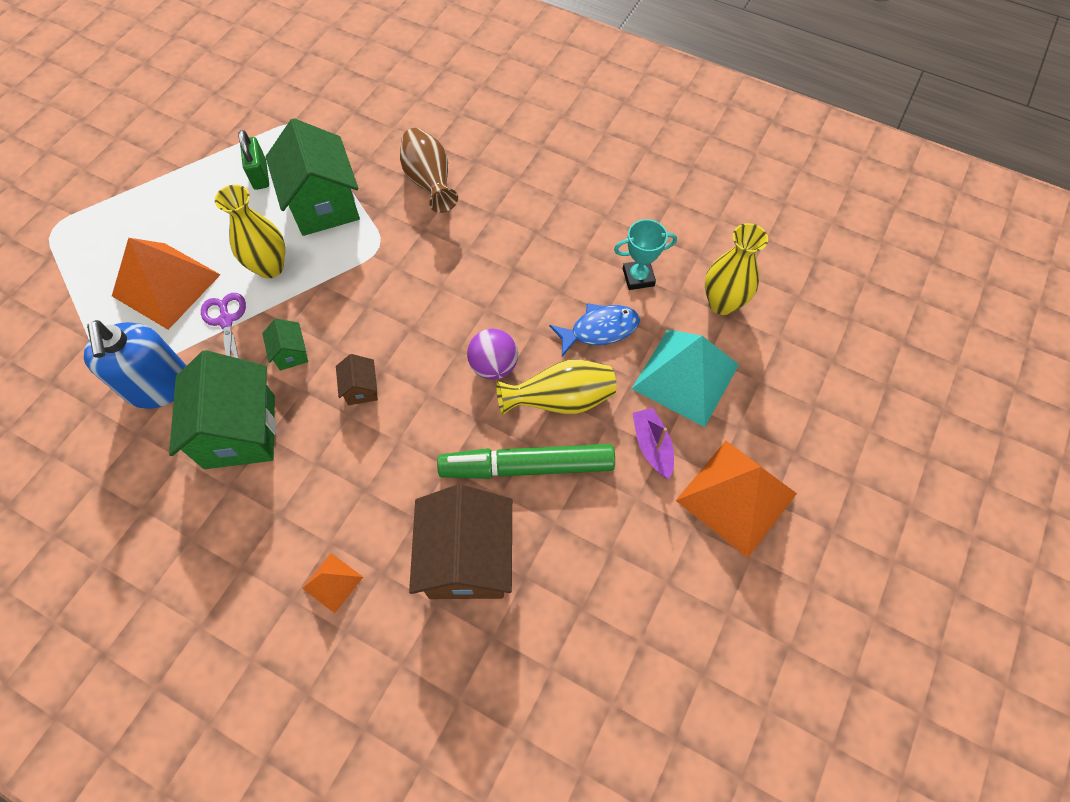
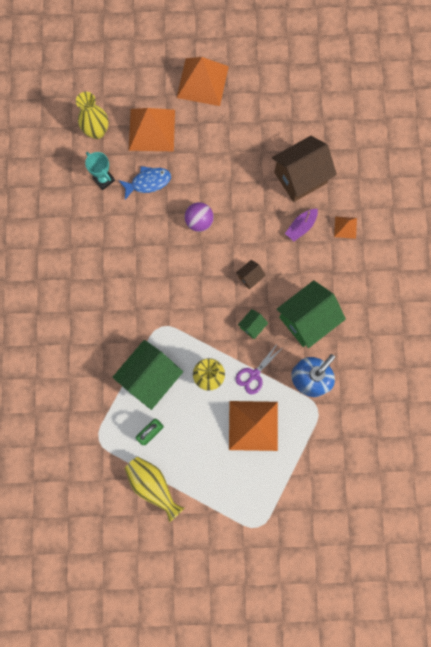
camera: 120 degrees left, 15 degrees up
brown vase [400,128,458,213] -> none
green marker [437,444,615,479] -> none
yellow vase [496,359,616,415] -> yellow vase moved to [125,457,184,522]
blue fish [549,303,640,357] -> blue fish turned 120 degrees clockwise [118,166,171,200]
turquoise pyramid [632,329,739,427] -> orange pyramid [129,108,175,151]
purple boat [633,408,674,479] -> purple boat moved to [285,209,318,241]

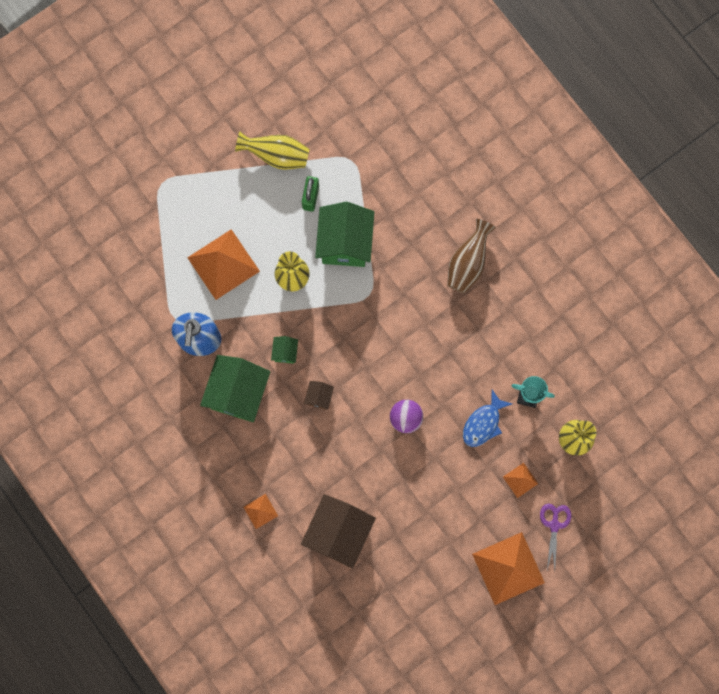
camera: 145 degrees right, 0 degrees up
orange pyramid [129,108,175,151] -> orange pyramid [503,463,538,498], size x0.47
purple scissors [236,343,282,394] -> purple scissors moved to [540,503,571,570]
purple boat [285,209,318,241] -> none
none -> brown vase [447,219,496,294]

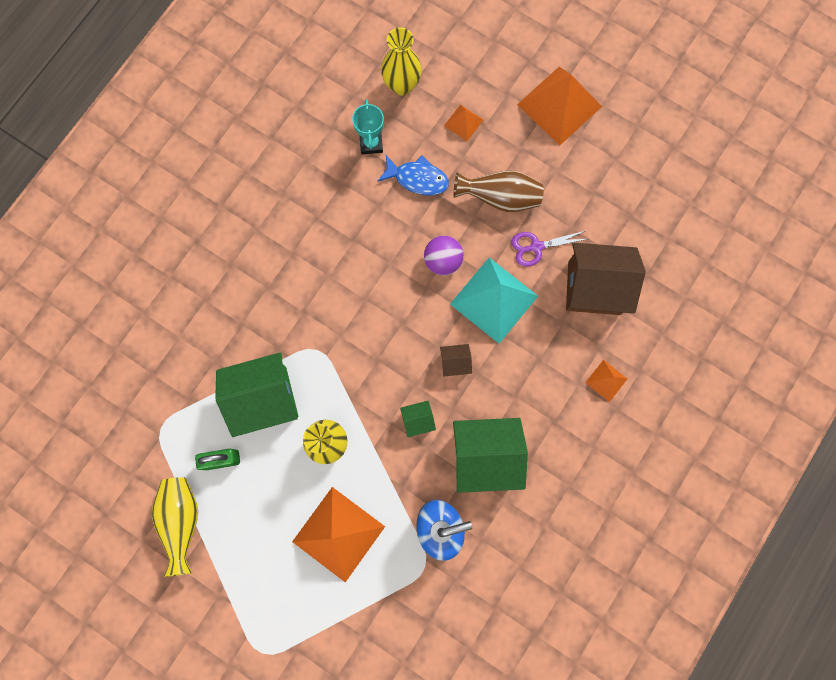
camera: 110 degrees left, 0 degrees up
brown vase [447,219,496,294] -> brown vase moved to [454,171,544,212]
purple scissors [540,503,571,570] -> purple scissors moved to [511,230,587,267]
none -> turquoise pyramid [450,258,538,344]

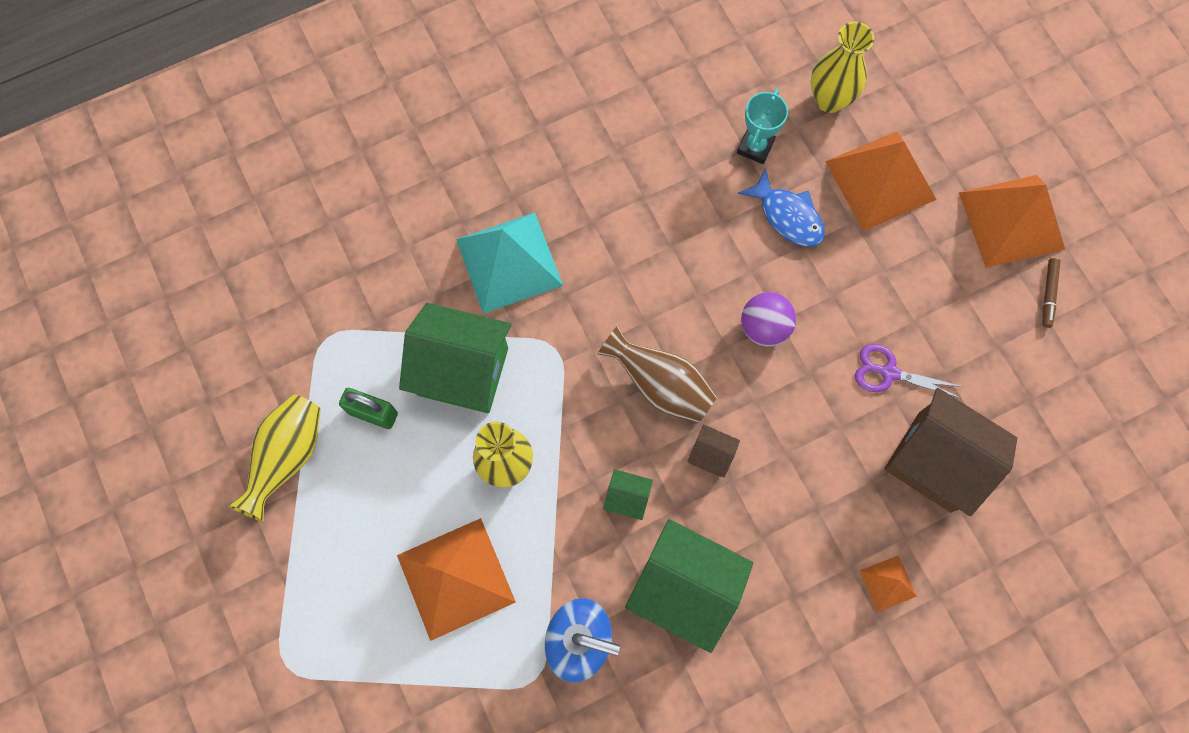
camera: 30 degrees right, 5 degrees down
orange pyramid [444,104,483,141] -> orange pyramid [825,132,937,231], size x2.11
turquoise pyramid [450,258,538,344] -> turquoise pyramid moved to [456,212,563,314]
brown vase [454,171,544,212] -> brown vase moved to [597,325,717,423]
none -> brown marker [1043,258,1060,328]

